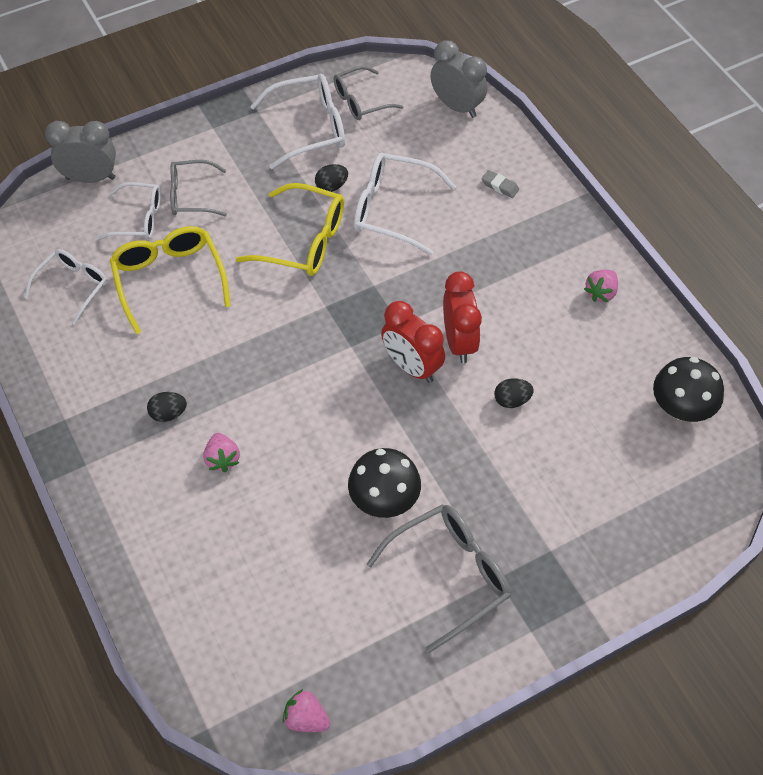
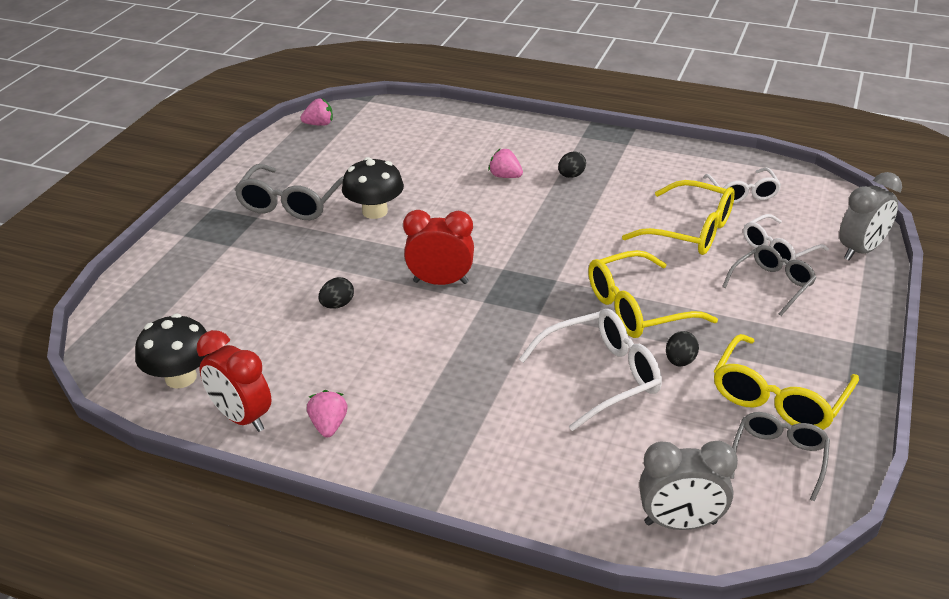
camera: 140 degrees right, 20 degrees down
white glasses [250,74,345,169] -> yellow glasses [714,334,859,430]
red clock [443,271,482,363] -> red clock moved to [196,330,272,432]
grey eraser [482,170,519,198] -> none

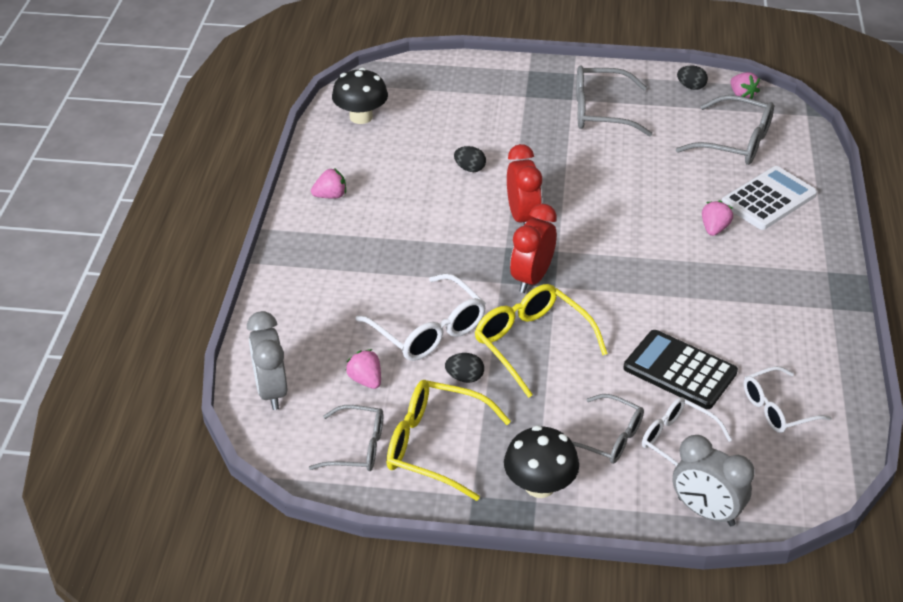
camera: 75 degrees right, 5 degrees up
red clock [196,330,272,432] -> red clock moved to [510,204,557,293]
black mushroom [342,157,404,219] -> black mushroom moved to [504,425,579,498]
black egg [558,151,586,178] -> black egg moved to [677,66,708,90]
yellow glasses [622,180,735,255] -> black calculator [623,330,738,409]
none -> pink strawberry [345,349,381,389]
none -> grey glasses [676,95,774,165]
none -> white calculator [722,166,817,230]

